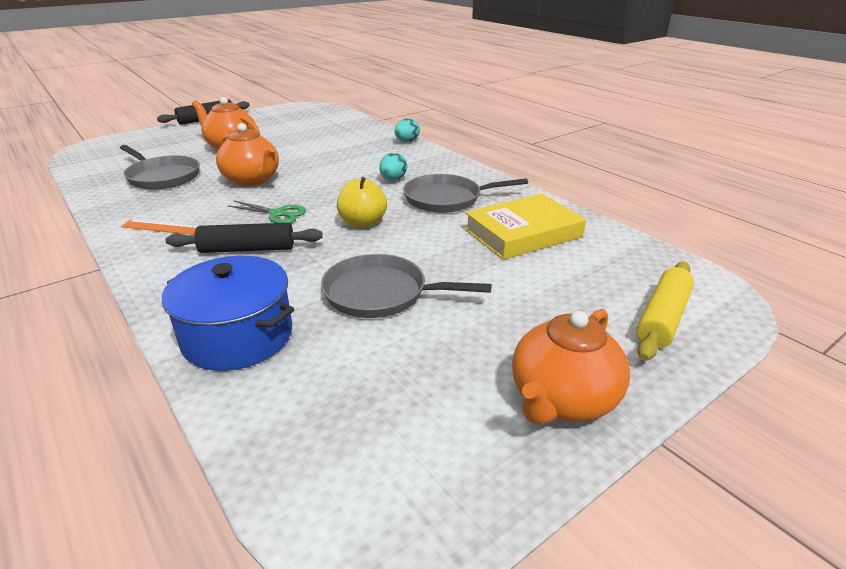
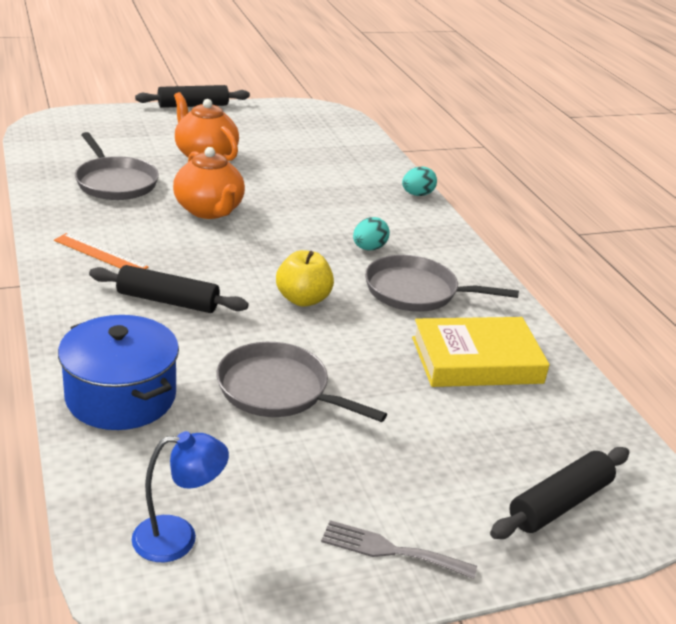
camera: 15 degrees right, 0 degrees up
green scissors [227,201,306,223] -> none
orange teapot [512,309,630,425] -> grey fork [321,520,477,579]
yellow rolling pin [636,262,694,361] -> black rolling pin [490,447,630,539]
none -> blue lamp [132,431,229,562]

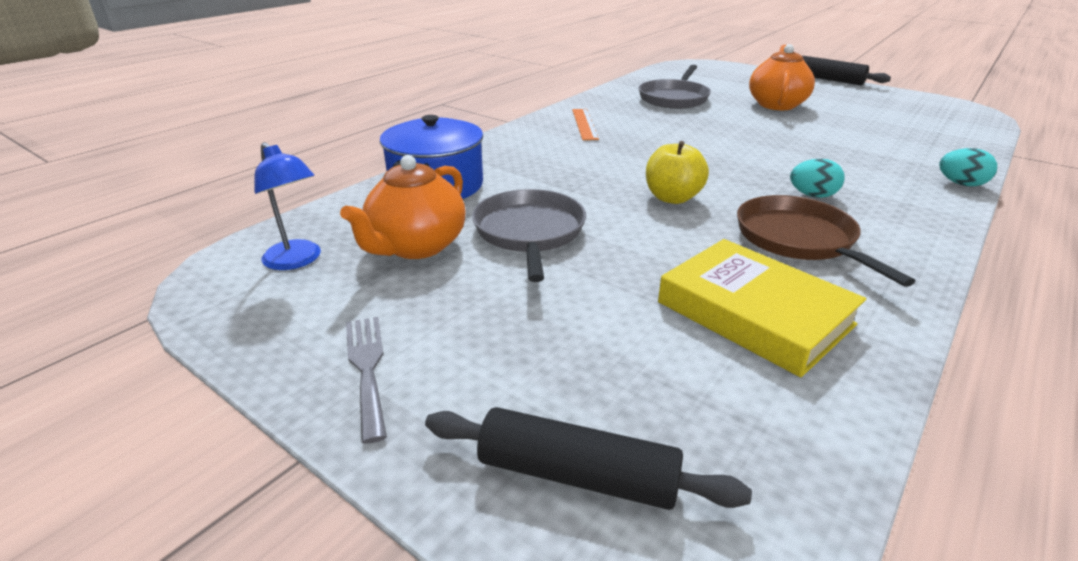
camera: 60 degrees right, 0 degrees up
black rolling pin [89,265,249,313] -> none
orange teapot [173,147,245,219] -> orange teapot moved to [340,155,466,259]
grey pan [365,255,519,312] -> brown pan [737,195,915,287]

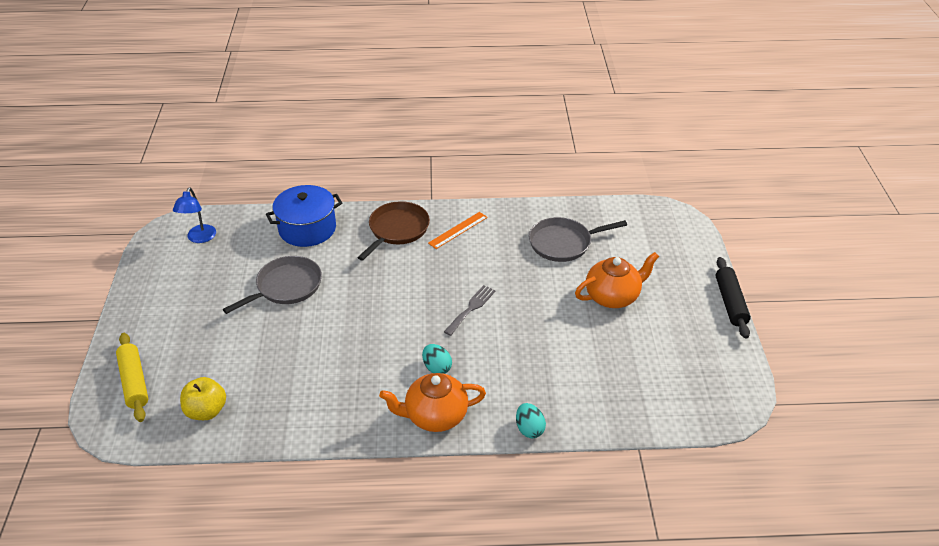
camera: 50 degrees right, 10 degrees up
orange teapot [340,155,466,259] -> orange teapot moved to [379,373,486,432]
grey fork [346,317,387,444] -> grey fork moved to [444,285,496,336]
black rolling pin [425,407,752,510] -> yellow rolling pin [116,333,148,422]
yellow apple [646,141,709,204] -> yellow apple moved to [180,377,226,420]
yellow book [658,239,866,377] -> none
brown pan [737,195,915,287] -> brown pan moved to [357,201,430,261]

